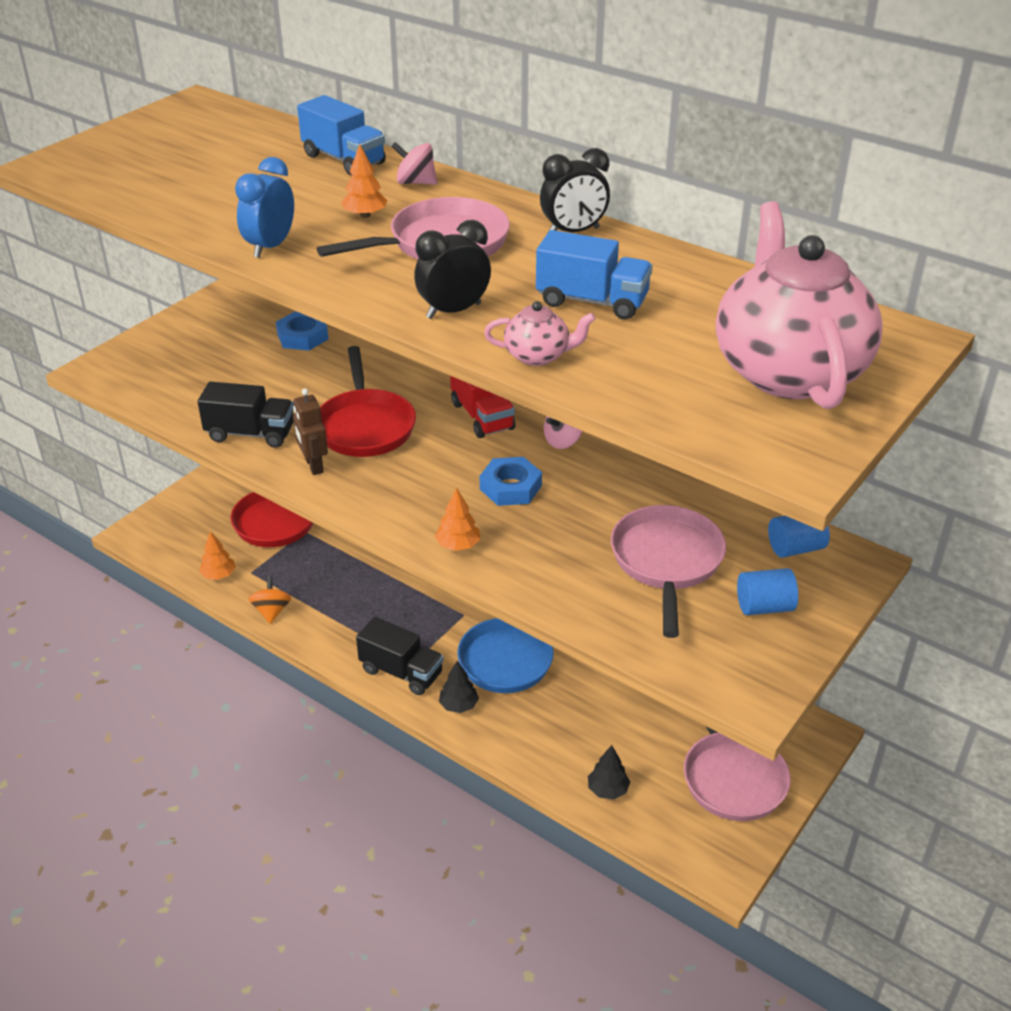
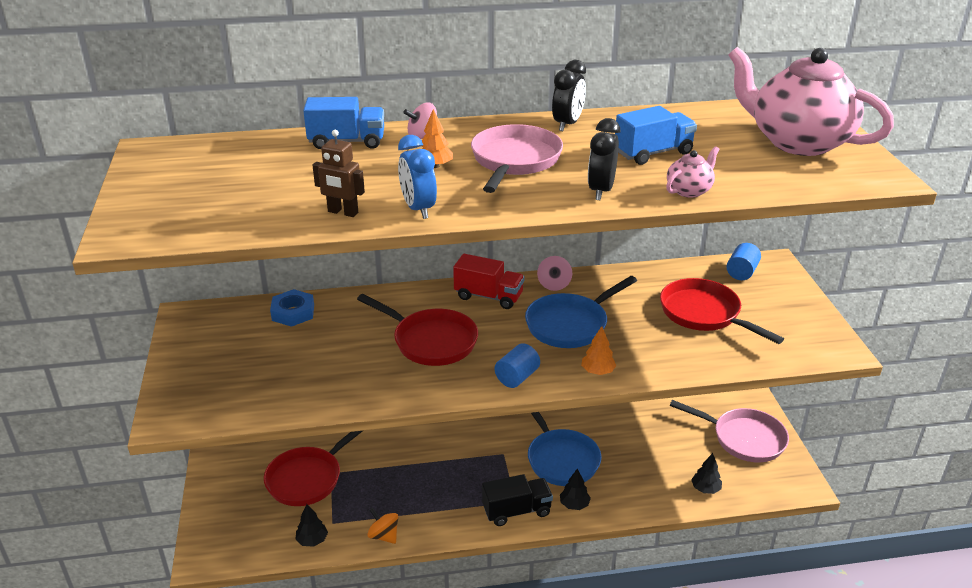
camera: 45 degrees left, 5 degrees down
black truck [198,381,294,448] -> none
orange tree [199,531,236,580] -> black tree [295,504,328,547]
brown robot [293,388,328,475] -> brown robot moved to [313,130,365,217]
blue nut [480,457,542,506] -> blue pan [525,276,637,348]
pink pan [611,505,726,638] -> red pan [660,278,784,344]
blue cylinder [737,568,798,615] -> blue cylinder moved to [495,343,540,388]

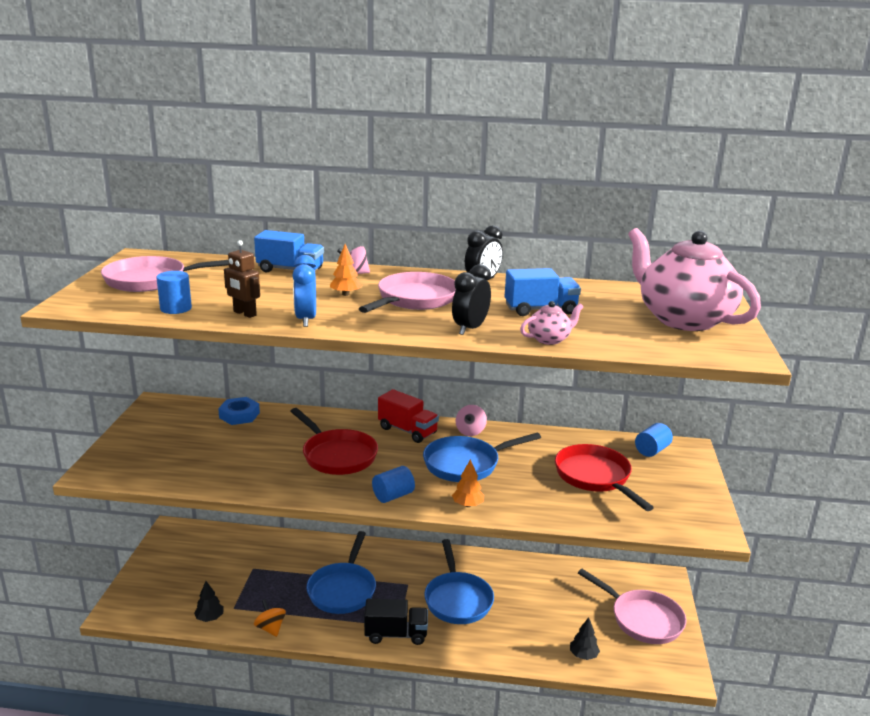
camera: 15 degrees right, 10 degrees down
red pan [264,431,363,506] -> none
black tree [560,469,591,510] -> none
none -> pink pan [101,256,229,292]
none -> blue cylinder [157,271,192,314]
none -> blue pan [306,531,376,614]

